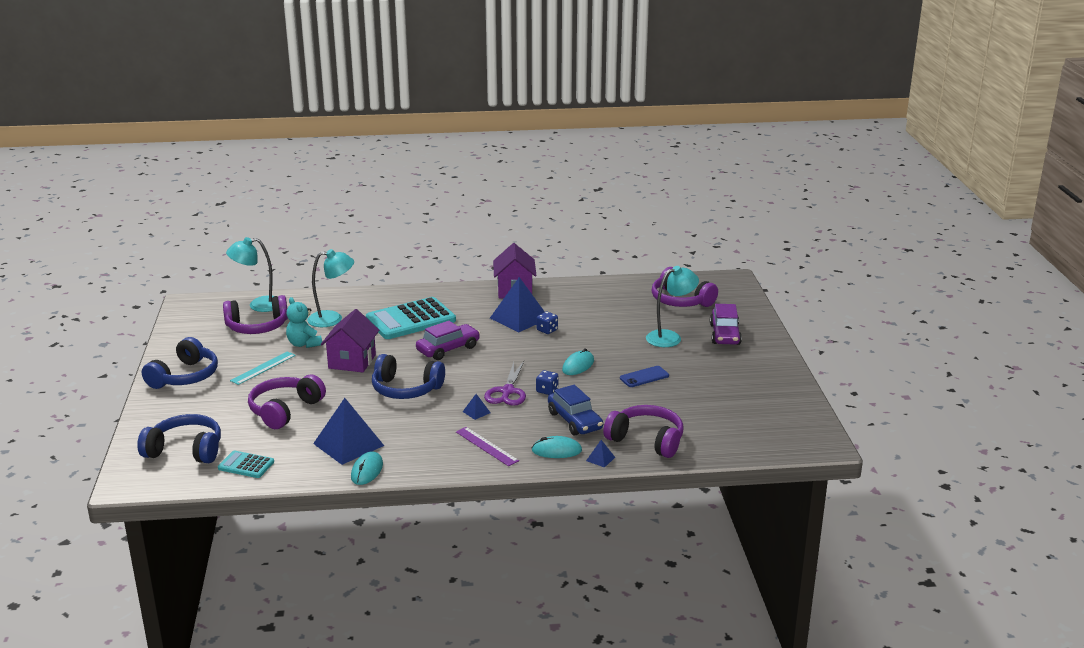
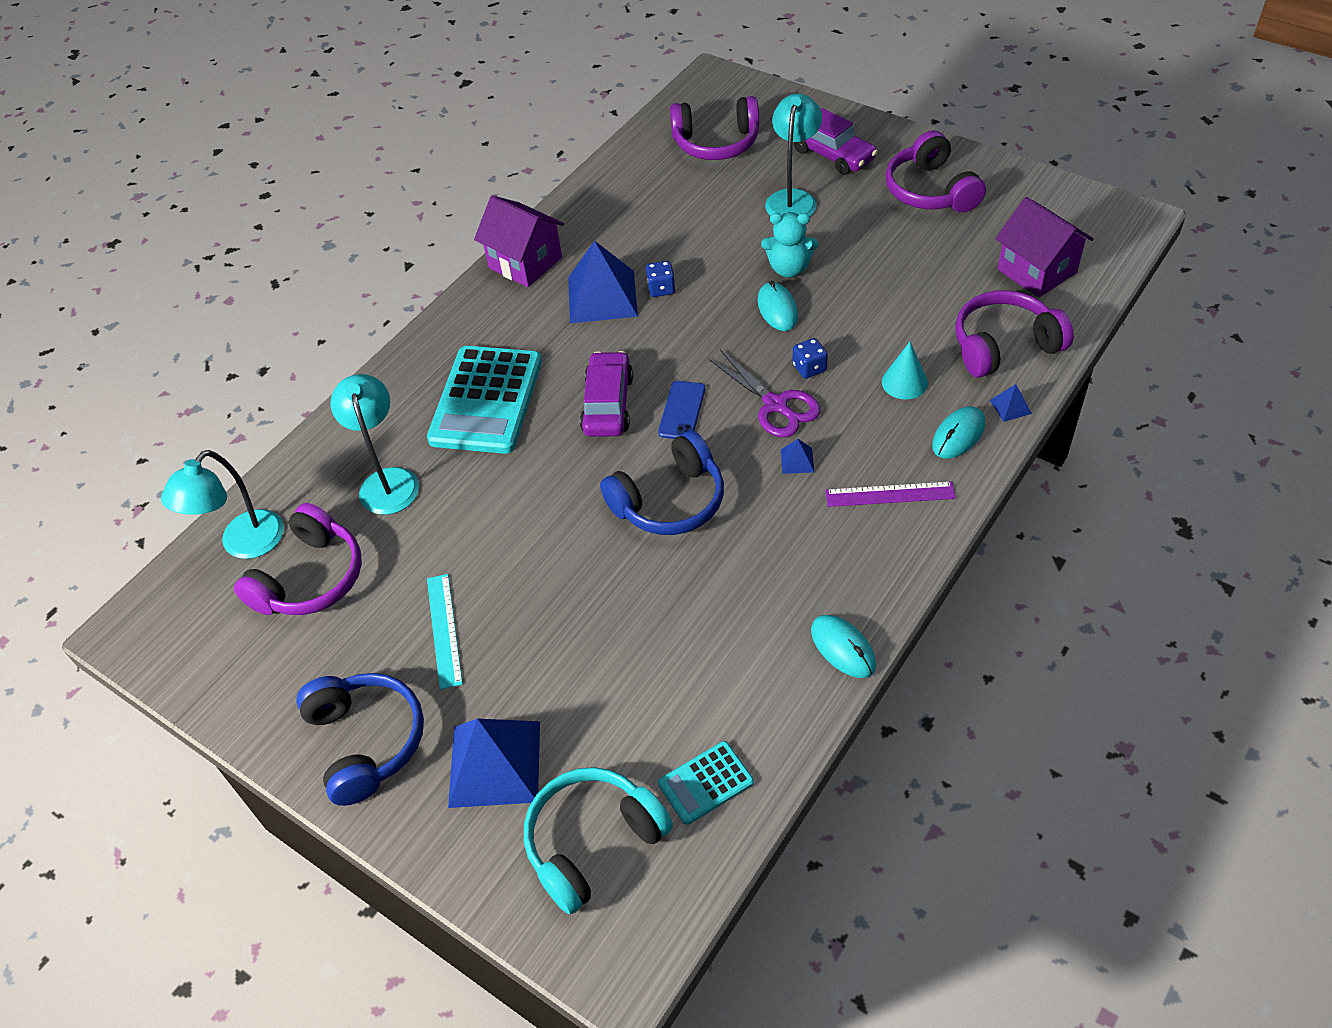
camera: 45 degrees left, 25 degrees up
blue headphones [137,414,221,463] -> turquoise headphones [524,767,673,914]
purple headphones [248,374,326,429] -> purple headphones moved to [886,131,986,212]
turquoise teddy bear [286,297,322,348] -> turquoise teddy bear moved to [761,212,818,278]
turquoise lamp [307,249,354,327] -> turquoise lamp turned 45 degrees counterclockwise [330,374,419,515]
blue pyramid [313,398,384,465] -> blue pyramid moved to [448,718,540,808]
purple house [321,309,379,372] -> purple house moved to [996,197,1094,298]
blue car [548,385,603,436] -> turquoise cone [882,342,928,399]
blue phone [620,366,669,387] -> blue phone moved to [658,381,705,439]

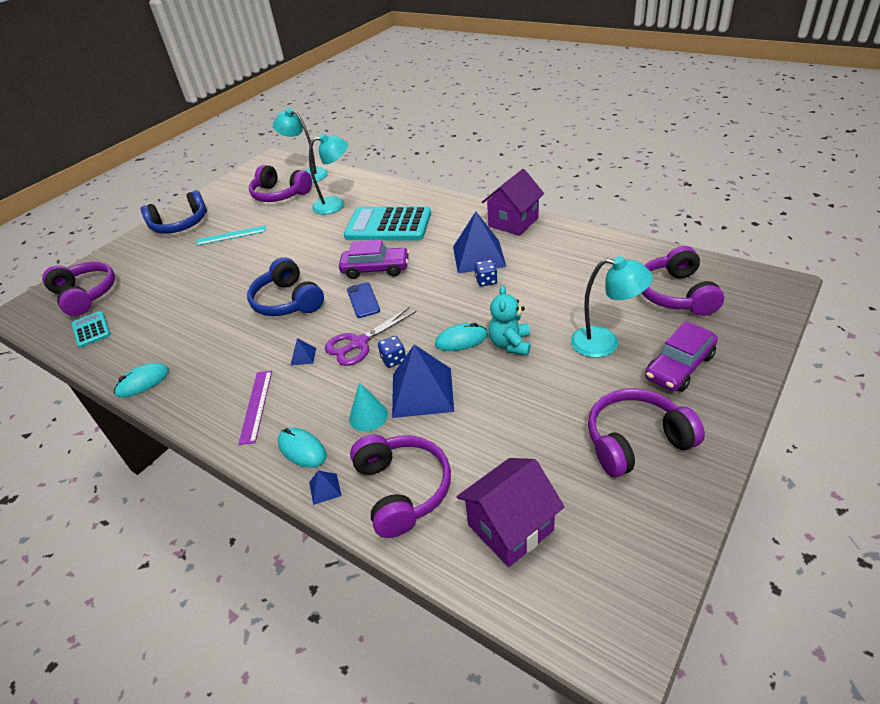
camera: 90 degrees right, 10 degrees down
blue pyramid [448,718,540,808] -> blue pyramid moved to [392,345,454,418]
turquoise headphones [524,767,673,914] -> purple headphones [42,262,115,316]
blue phone [658,381,705,439] -> blue phone turned 60 degrees clockwise [347,282,380,318]

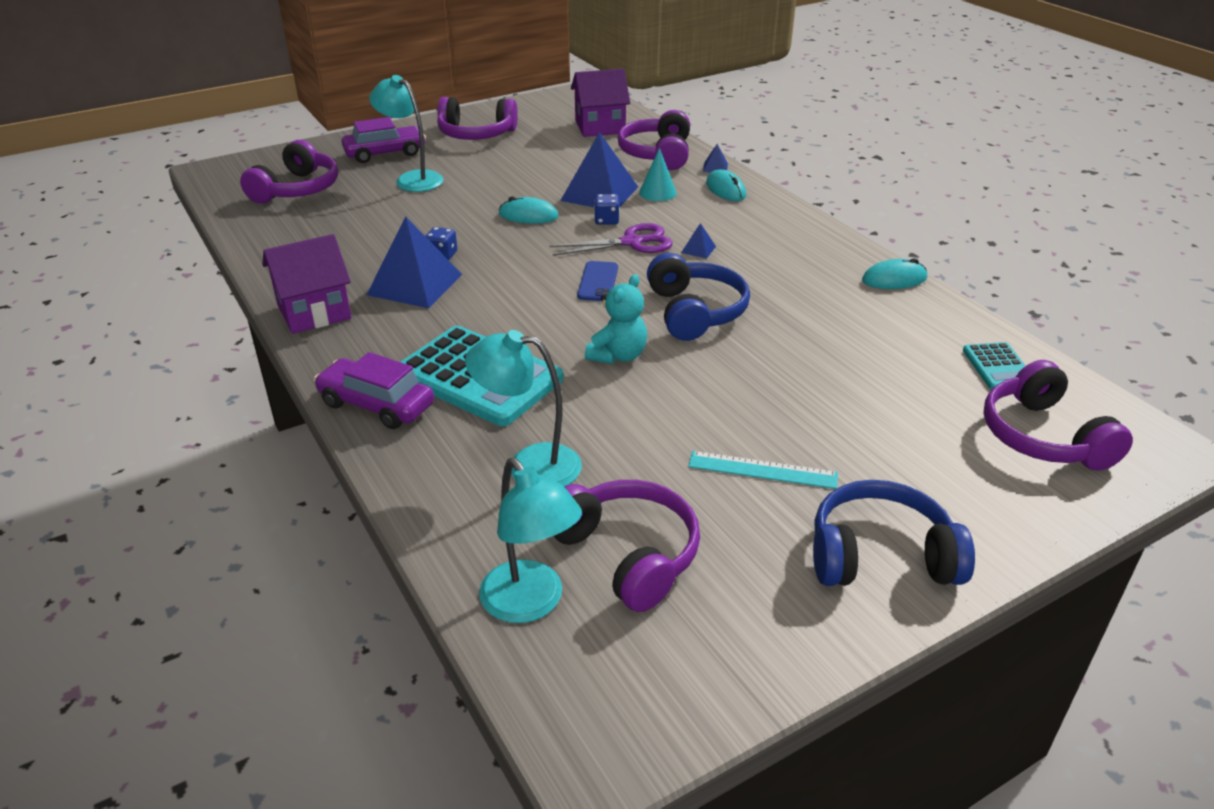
camera: 160 degrees left, 5 degrees down
purple ruler [238,371,272,445] -> none
purple car [339,240,409,279] -> purple car moved to [314,352,434,429]
turquoise teddy bear [488,286,531,356] -> turquoise teddy bear moved to [585,274,647,364]

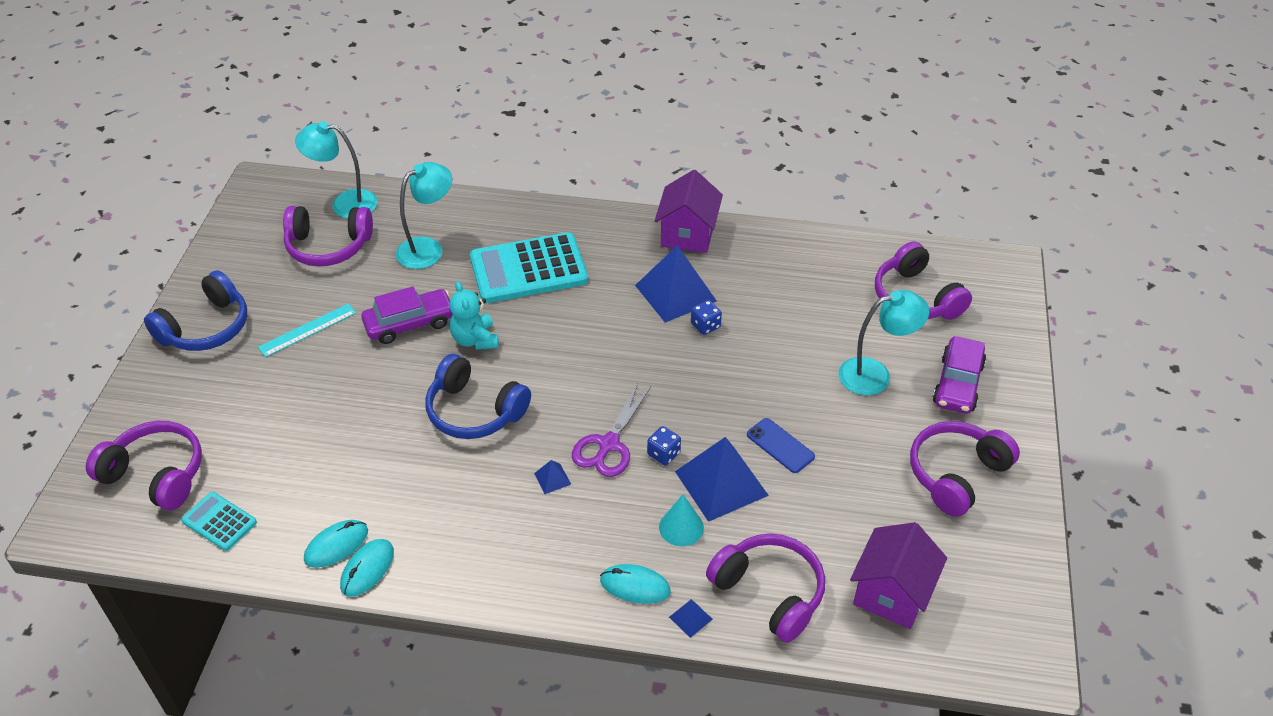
camera: 130 degrees right, 10 degrees up
purple car [314,352,434,429] -> purple car moved to [361,286,453,344]
turquoise mouse [499,196,559,224] -> turquoise mouse moved to [304,520,368,568]
blue phone [577,261,618,301] -> blue phone moved to [747,418,815,473]

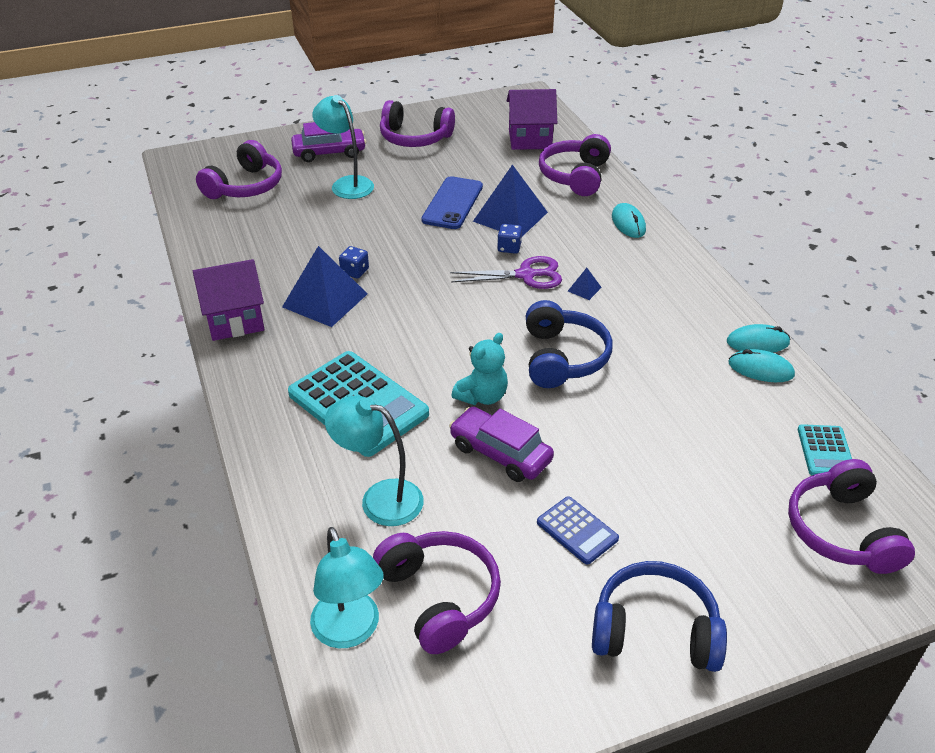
camera: 120 degrees left, 5 degrees down
turquoise ruler [258,303,357,357] -> blue calculator [537,496,619,565]
turquoise cone [659,494,704,546] -> none
blue pyramid [669,599,713,638] -> none
blue phone [747,418,815,473] -> blue phone [422,176,483,229], size x1.56

